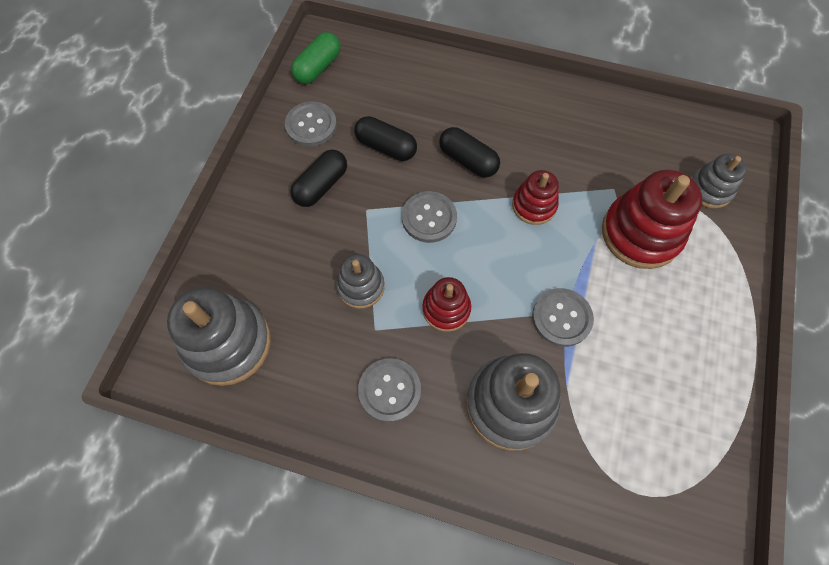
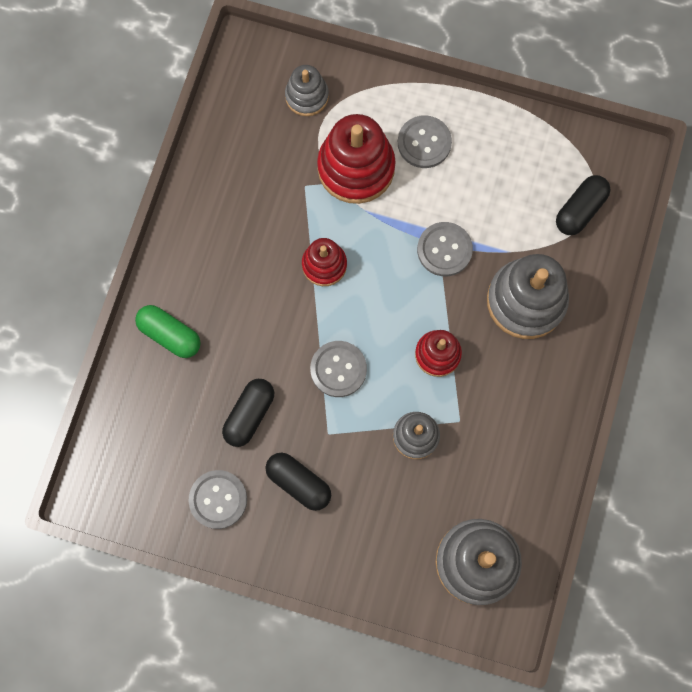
camera: 90 degrees left, 10 degrees up
green capsule [291,32,340,84] -> green capsule moved to [135,305,201,358]
grey button [358,358,421,422] -> grey button moved to [398,115,452,168]
black capsule [439,127,500,177] -> black capsule moved to [556,175,611,235]

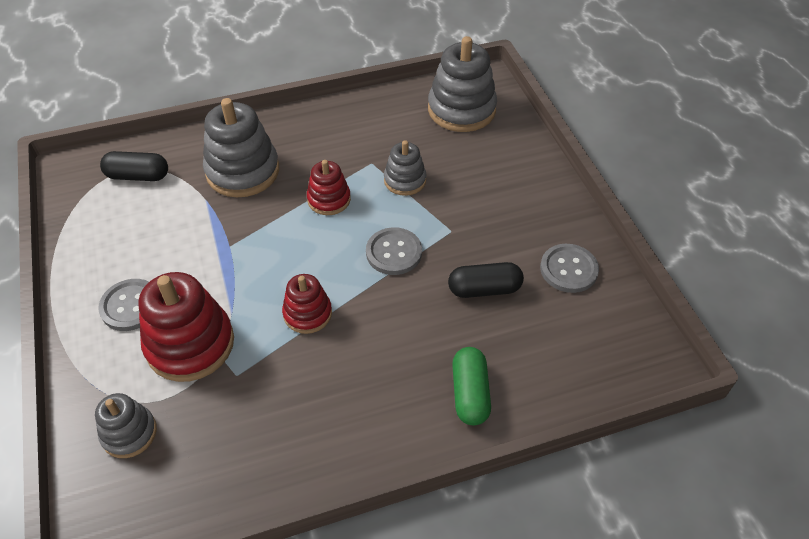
camera: 125 degrees left, 25 degrees down
black capsule [266,453,331,511] -> none
grey button [417,222,473,276] -> none

